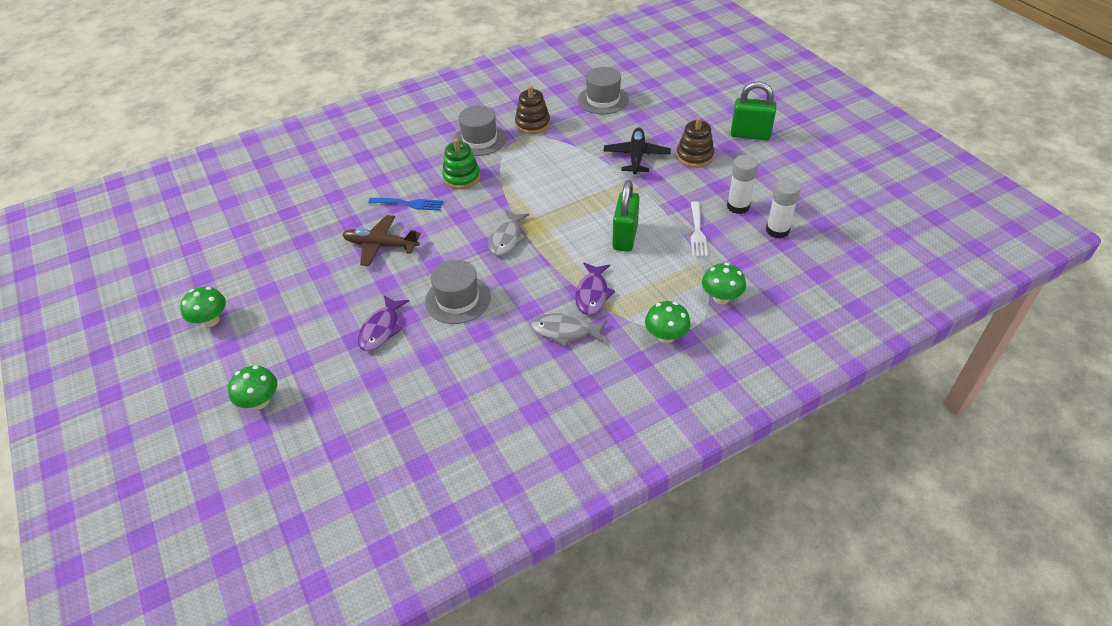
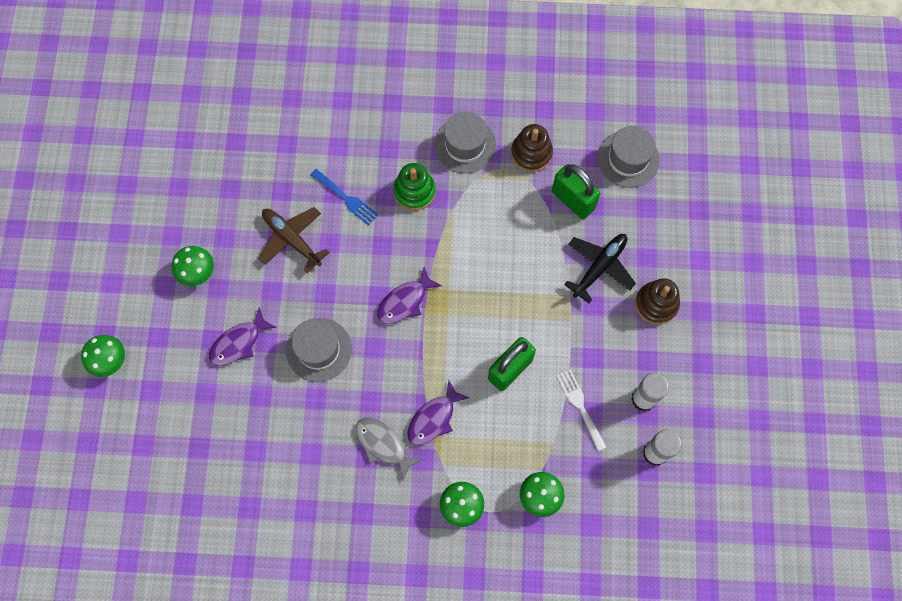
camera: 30 degrees right, 25 degrees up
green mushroom [180,287,226,327] -> green mushroom moved to [172,246,214,286]
grey fish [488,210,529,256] -> purple fish [377,267,442,324]
white fork [691,201,708,257] -> white fork turned 120 degrees clockwise [557,369,606,451]
green padlock [731,81,776,140] -> green padlock moved to [552,164,600,219]

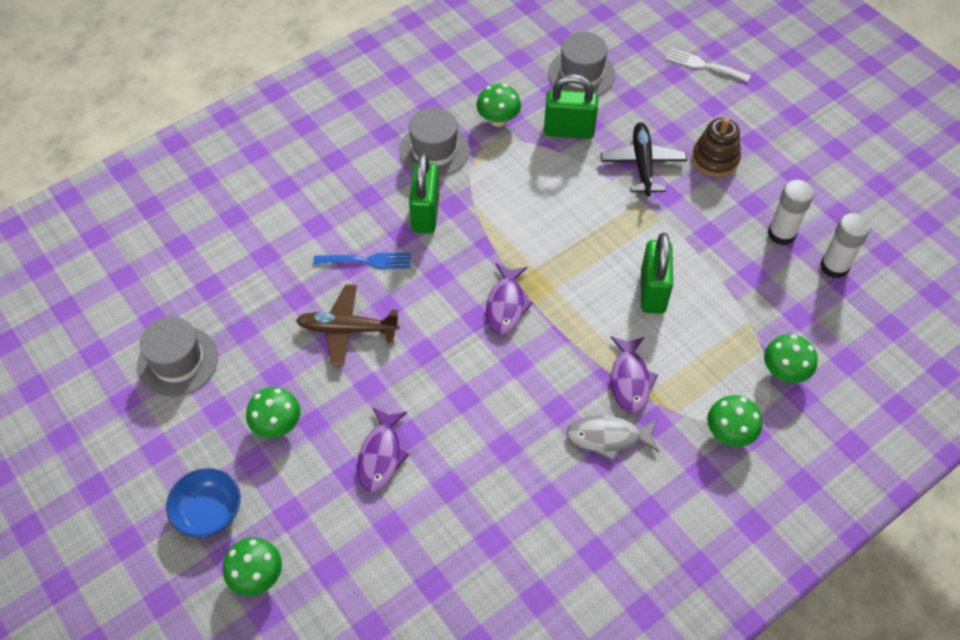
camera: 40 degrees left, 15 degrees down
grey hat [286,318,352,382] -> grey hat moved to [137,317,218,396]
green stacking toy [394,163,436,211] -> green padlock [409,153,439,233]
brown stacking toy [511,124,553,172] -> green mushroom [476,84,521,127]
white fork [557,369,606,451] -> white fork moved to [666,48,751,82]
none -> blue bowl [166,468,241,538]

